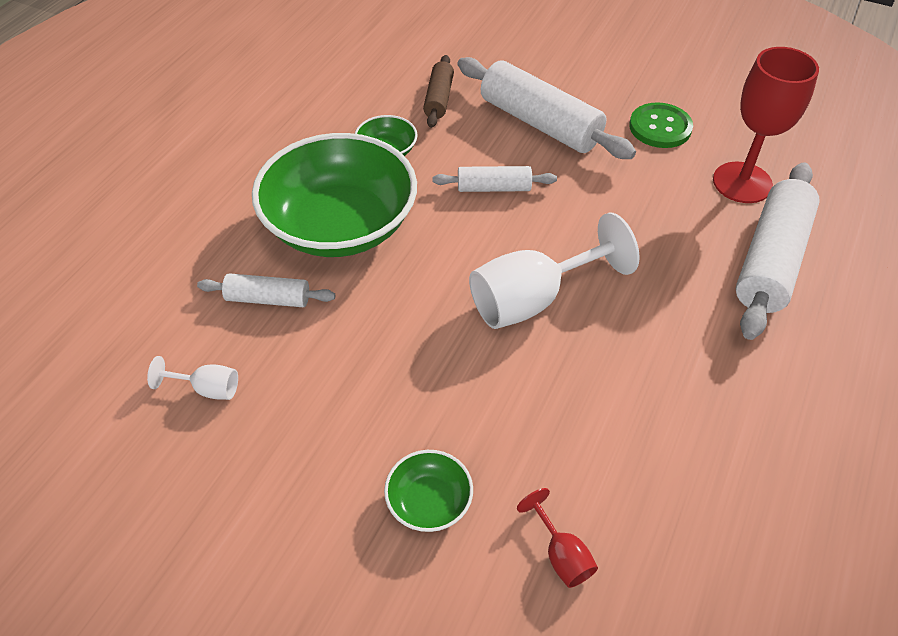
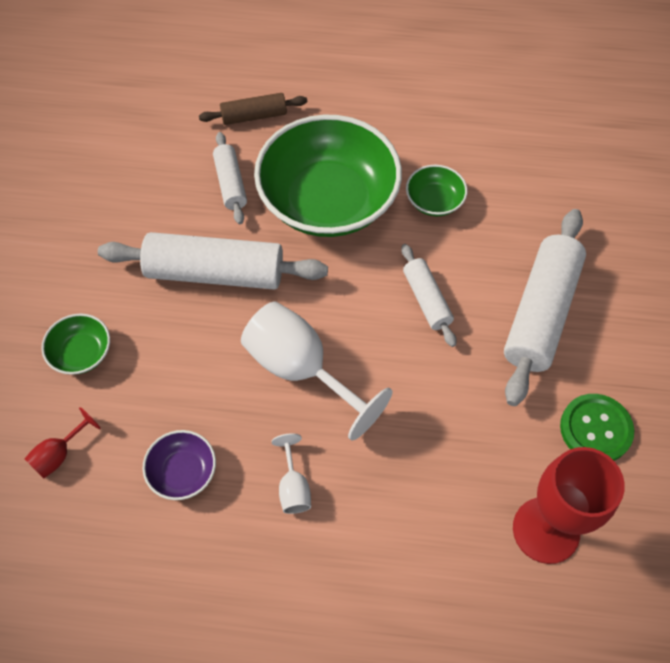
camera: 70 degrees right, 10 degrees up
white goblet [147,356,238,400] -> white goblet moved to [272,433,311,514]
brown rolling pin [423,55,454,128] -> brown rolling pin moved to [199,93,307,125]
white rolling pin [736,162,820,340] -> white rolling pin moved to [98,232,328,290]
none -> purple bowl [143,430,216,500]

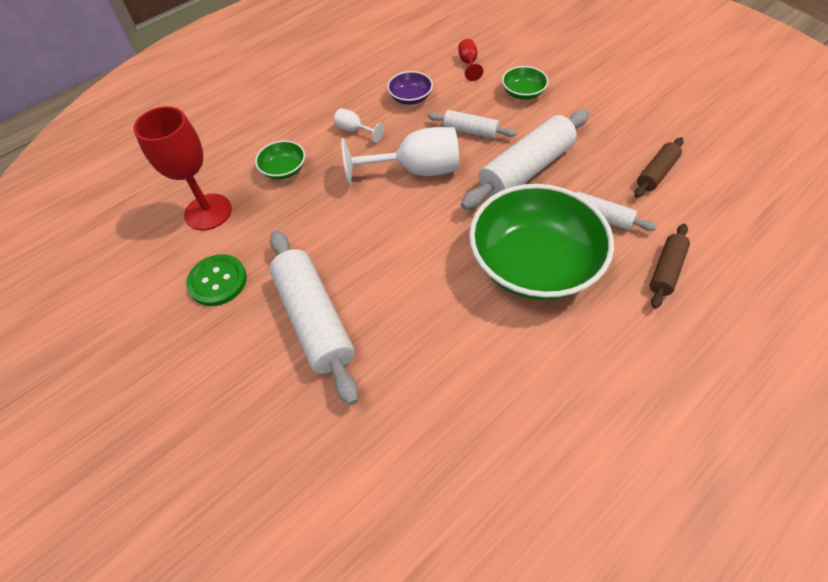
camera: 135 degrees right, 5 degrees down
white rolling pin [401,244,457,347] -> white rolling pin moved to [427,110,516,139]
green bowl [406,165,468,216] -> green bowl moved to [255,140,305,179]
none -> brown rolling pin [634,137,683,198]

